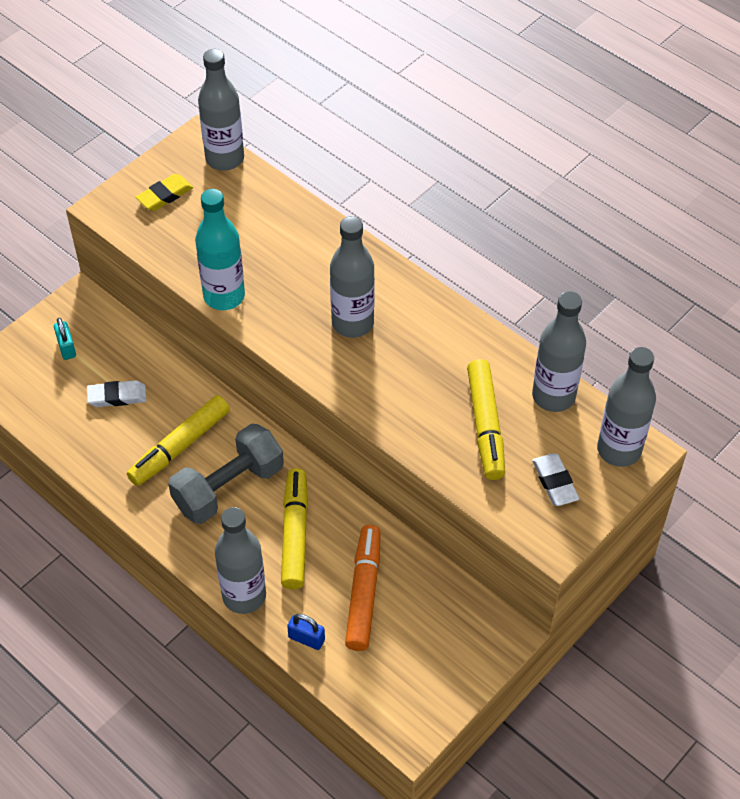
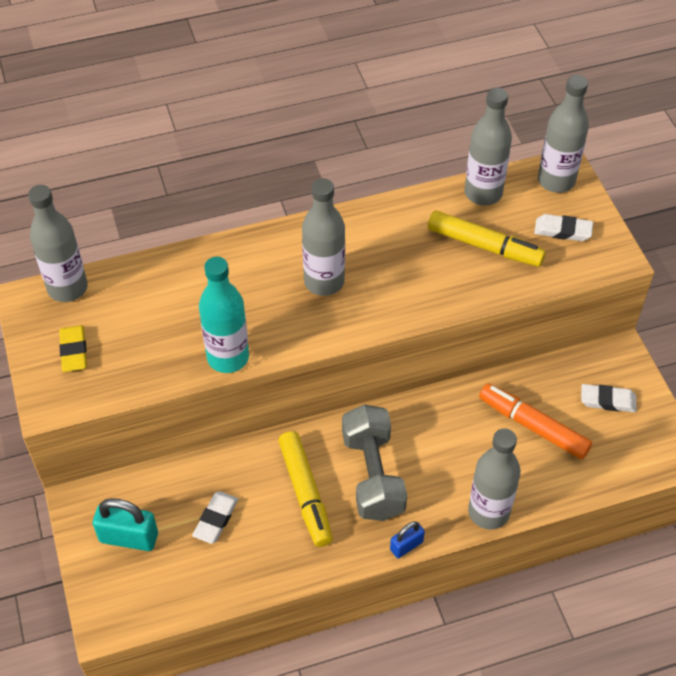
camera: 60 degrees left, 0 degrees up
turquoise padlock [54,318,76,360] -> turquoise padlock [93,498,158,551], size x1.70
yellow marker [281,468,308,590] -> none
blue padlock [287,614,325,650] -> blue padlock moved to [390,521,425,558]
none -> white eraser [581,384,636,412]

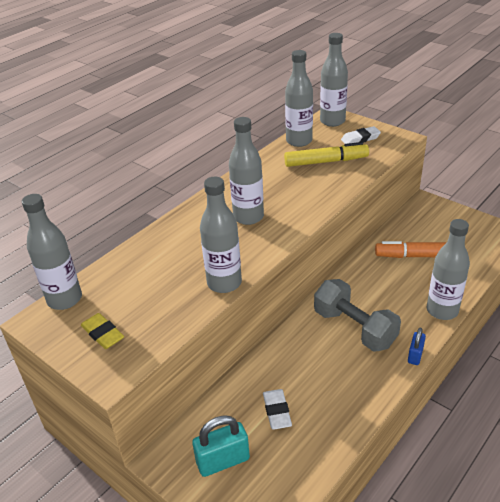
camera: 30 degrees left, 15 degrees down
turquoise bottle [199,257,249,373] -> grey bottle [200,177,242,293]
yellow marker [278,431,333,547] -> none
white eraser [581,384,636,412] -> none

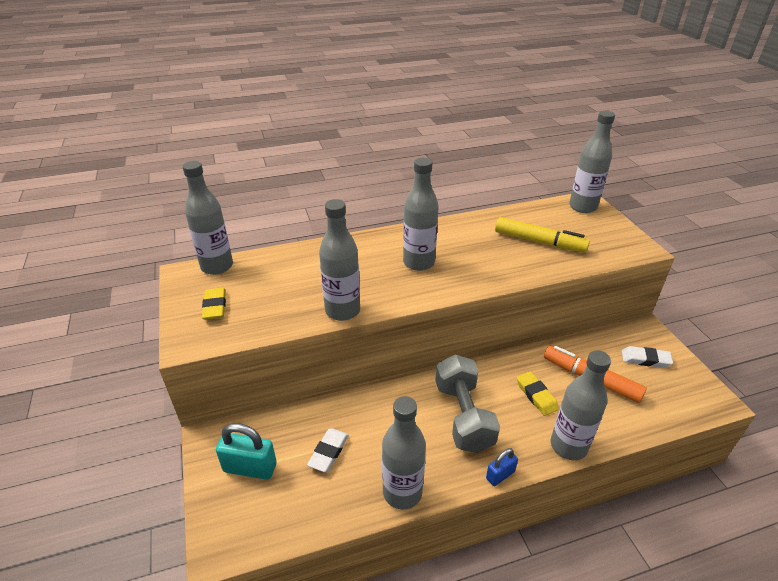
camera: 30 degrees right, 0 degrees up
grey bottle [285,50,313,147] -> grey bottle moved to [382,396,426,509]
white eraser [341,126,381,144] -> white eraser moved to [622,346,673,368]
none -> yellow eraser [517,372,559,416]

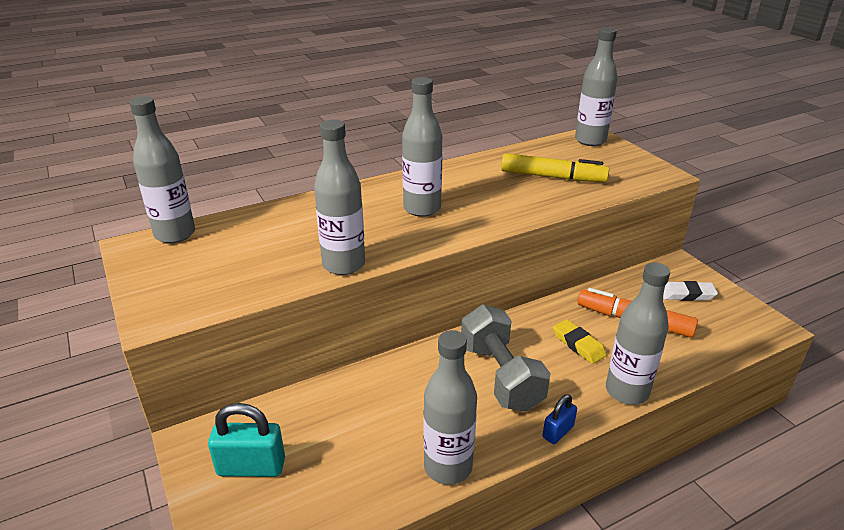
camera: 10 degrees left, 5 degrees down
yellow eraser [202,288,226,320] -> none
white eraser [307,428,349,472] -> none

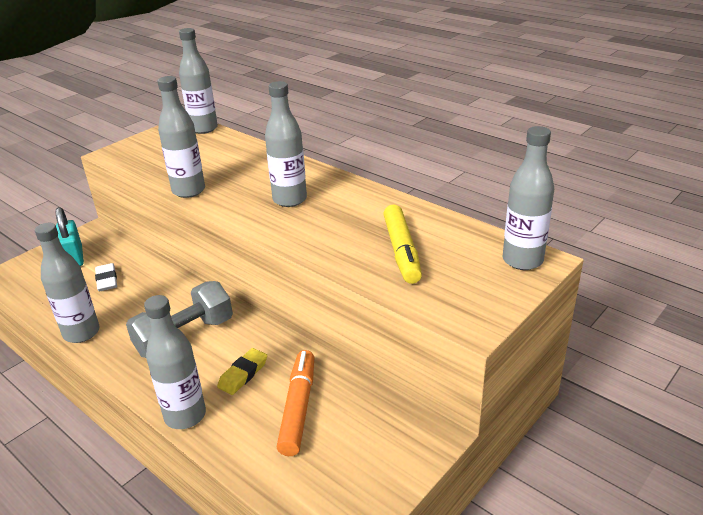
camera: 70 degrees right, 0 degrees up
blue padlock [543,394,577,444] -> none
white eraser [663,281,718,301] -> white eraser moved to [95,263,117,291]

